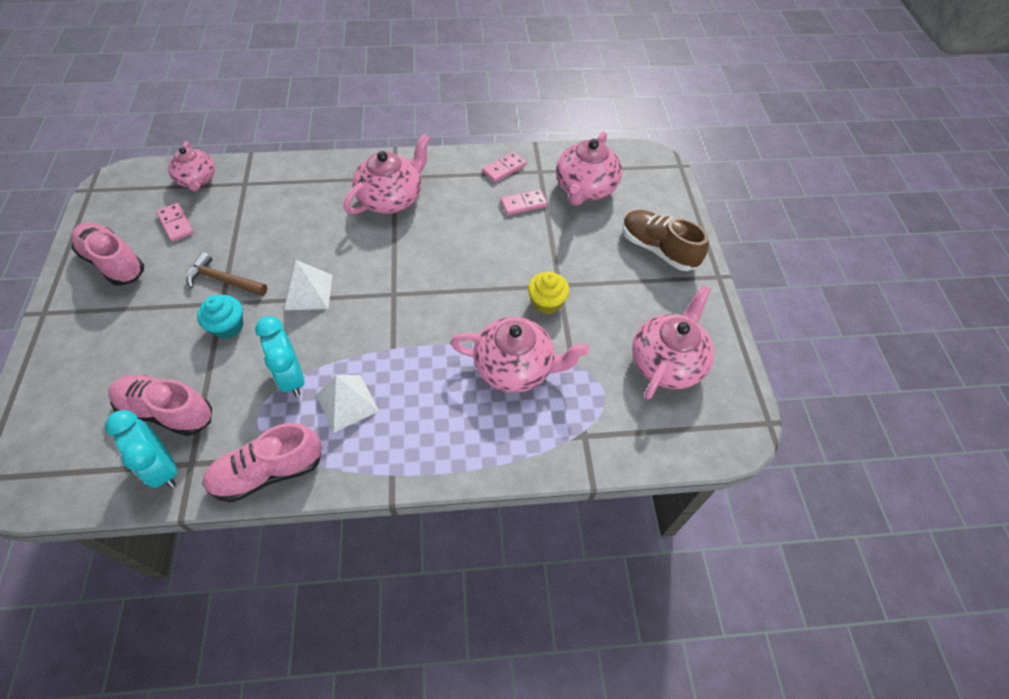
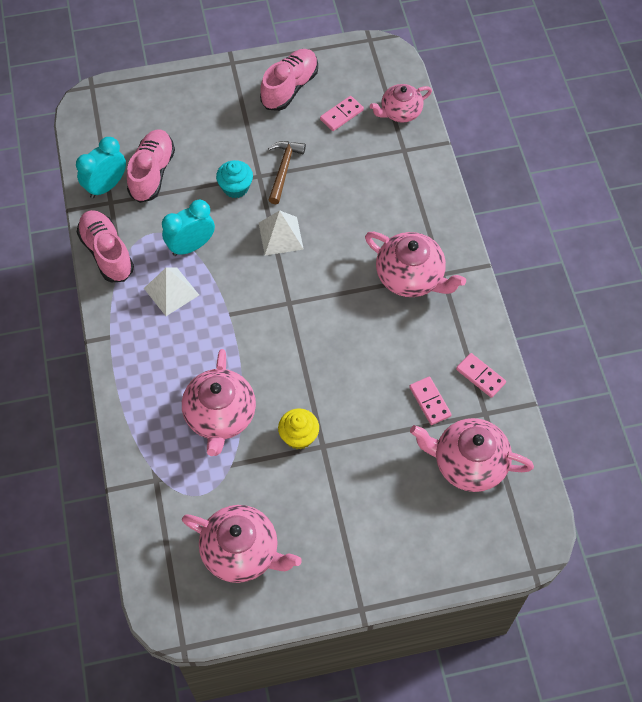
camera: 85 degrees right, 5 degrees up
brown shoe [623,210,709,271] -> none

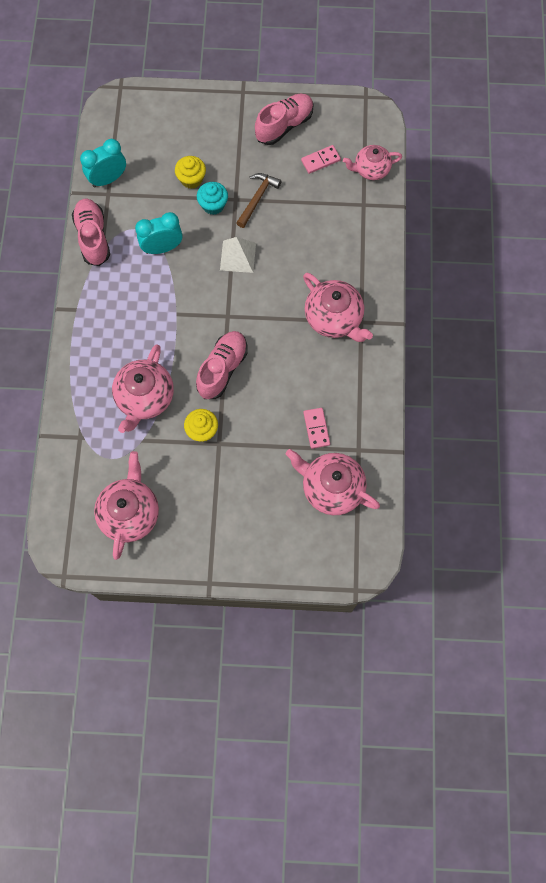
camera: 15 degrees right, 10 degrees up
pink shoe [127,129,175,203] -> pink shoe moved to [196,331,248,399]
white pyramid [144,267,199,316] -> none
pink teapot [182,505,301,583] -> pink teapot turned 120 degrees counterclockwise [94,451,159,560]
pink domino [456,353,506,398] -> none
none -> yellow cupcake [175,156,206,189]

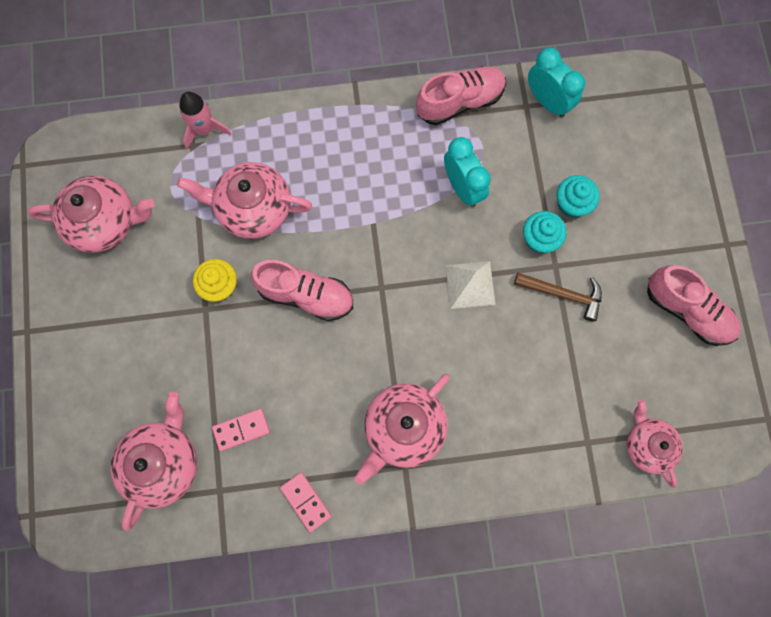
camera: 80 degrees right, 5 degrees up
yellow cupcake [175,156,206,189] -> turquoise cupcake [557,175,600,218]
pink domino [301,145,341,174] -> pink domino moved to [280,472,332,532]
none -> pink rocket [179,92,231,149]

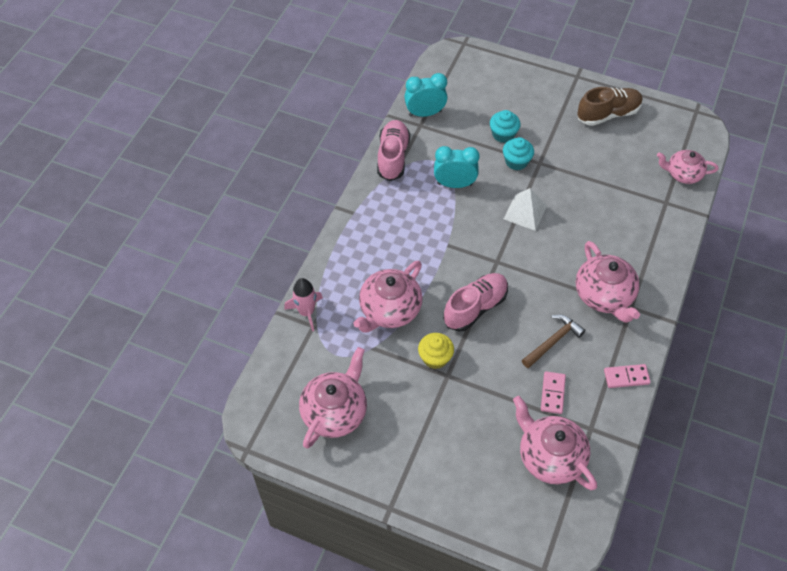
camera: 60 degrees left, 20 degrees down
brown hammer [514,273,602,322] -> brown hammer moved to [522,315,586,368]
pink shoe [647,265,741,346] -> brown shoe [577,87,643,126]

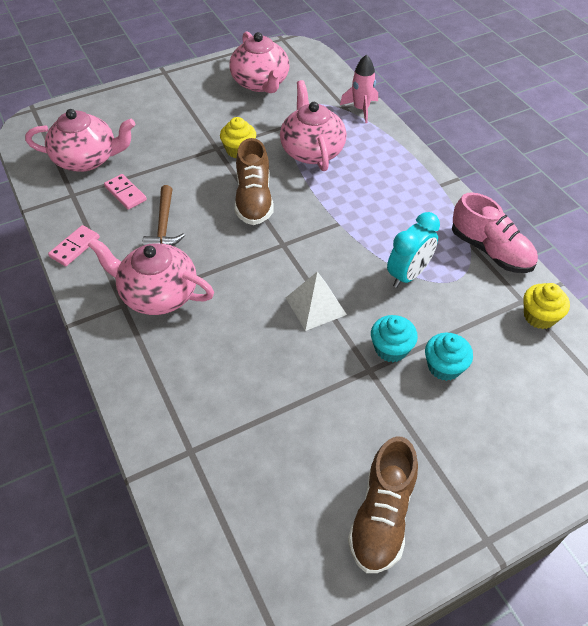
camera: 130 degrees right, 5 degrees down
turquoise clock [404,73,447,117] -> yellow cupcake [523,283,570,329]
pink shoe [443,273,508,332] -> brown shoe [235,138,274,225]
pink teapot [657,150,718,184] -> none

